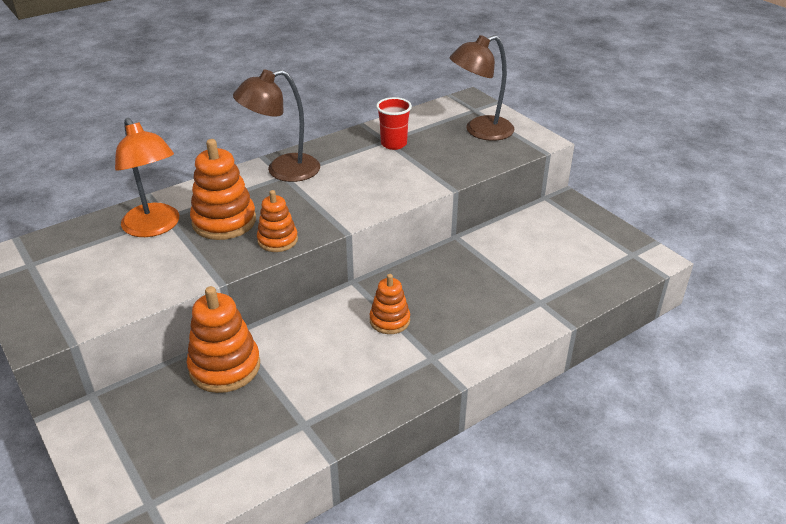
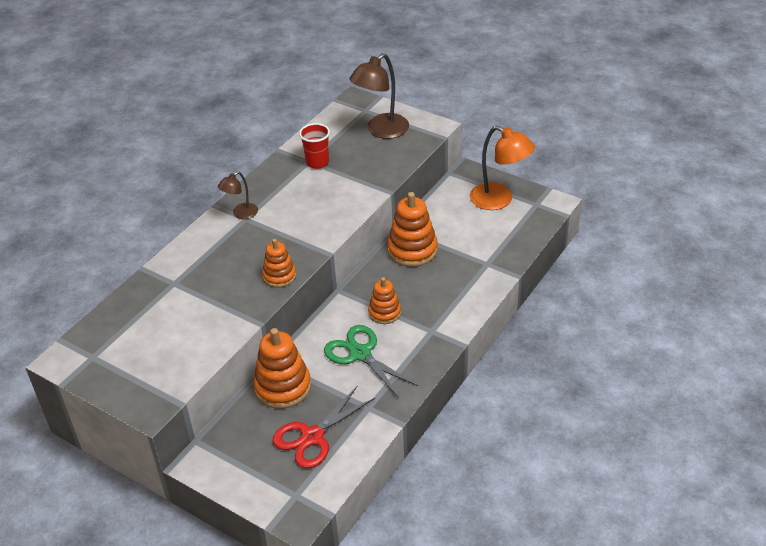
camera: 20 degrees left, 5 degrees up
orange lamp [115,118,179,237] -> orange lamp moved to [470,126,535,210]
orange stacking toy [190,139,256,240] -> orange stacking toy moved to [387,192,438,267]
brown lamp [233,70,320,182] -> brown lamp [218,172,258,219], size x0.55
none -> red scissors [272,386,375,469]
none -> green scissors [324,325,418,398]

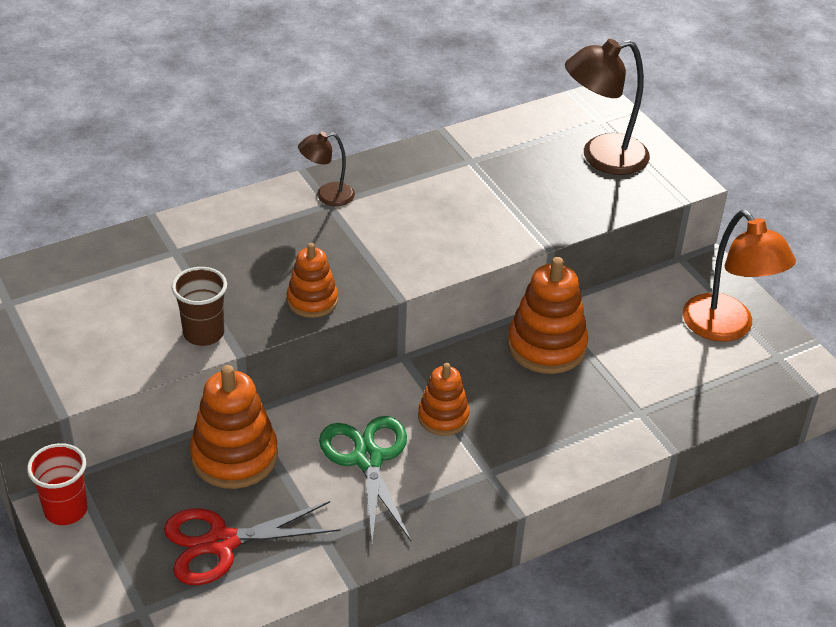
camera: 25 degrees right, 0 degrees up
red cup [299,123,330,169] -> red cup moved to [27,443,88,525]
none -> brown cup [172,267,227,346]

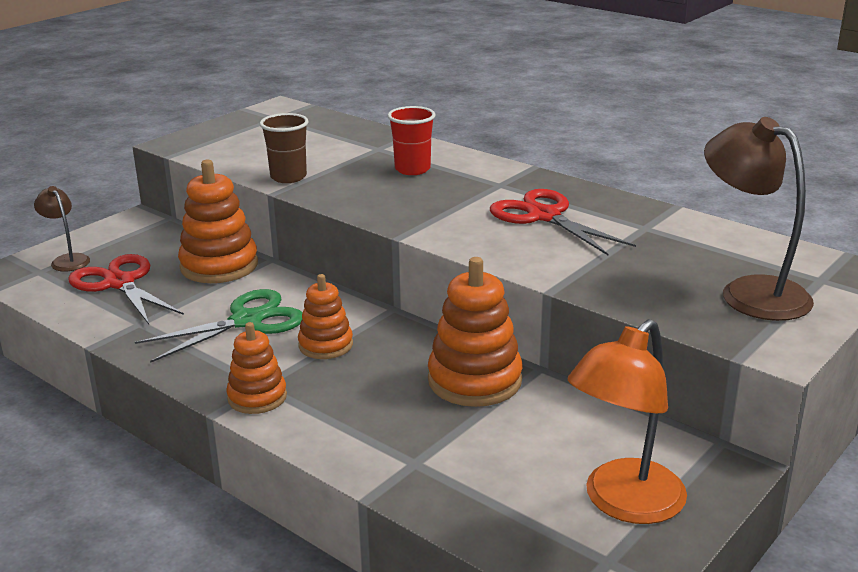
camera: 70 degrees right, 15 degrees down
red cup [27,443,88,525] -> red cup moved to [388,106,436,175]
orange stacking toy [287,243,338,318] -> orange stacking toy moved to [226,322,287,414]
brown lamp [298,132,355,206] -> brown lamp moved to [34,186,90,272]
none -> red scissors [490,189,636,255]

